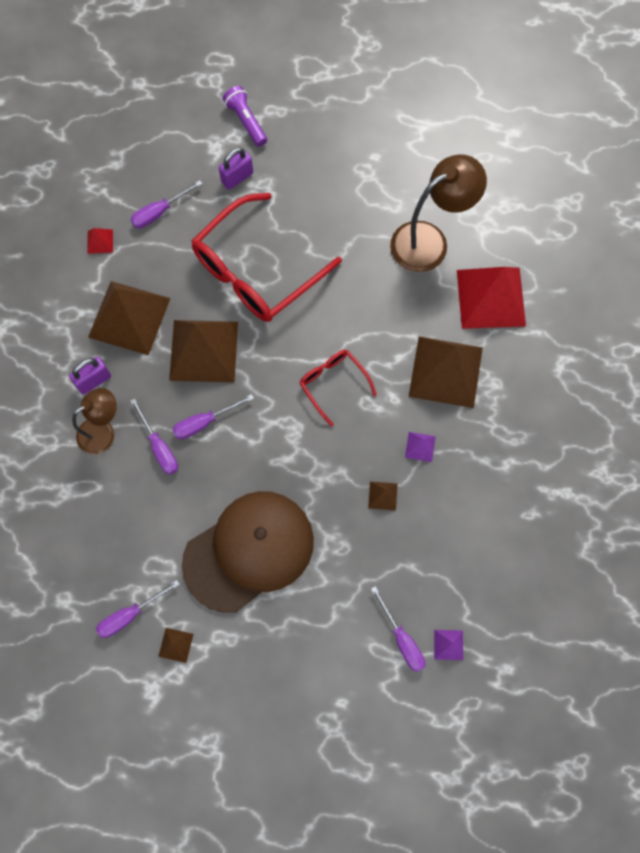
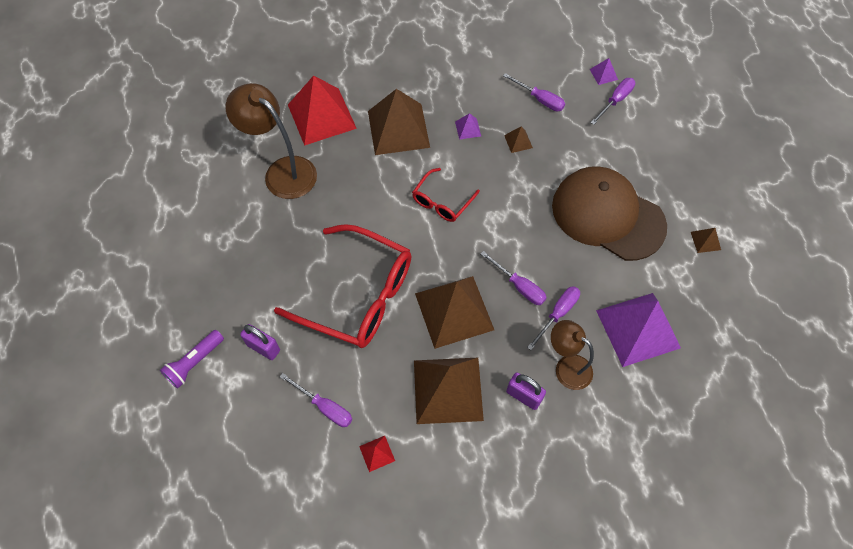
camera: 110 degrees left, 10 degrees down
purple screwdriver [96,580,180,638] -> purple screwdriver moved to [503,73,565,111]
none -> purple pyramid [596,293,681,367]

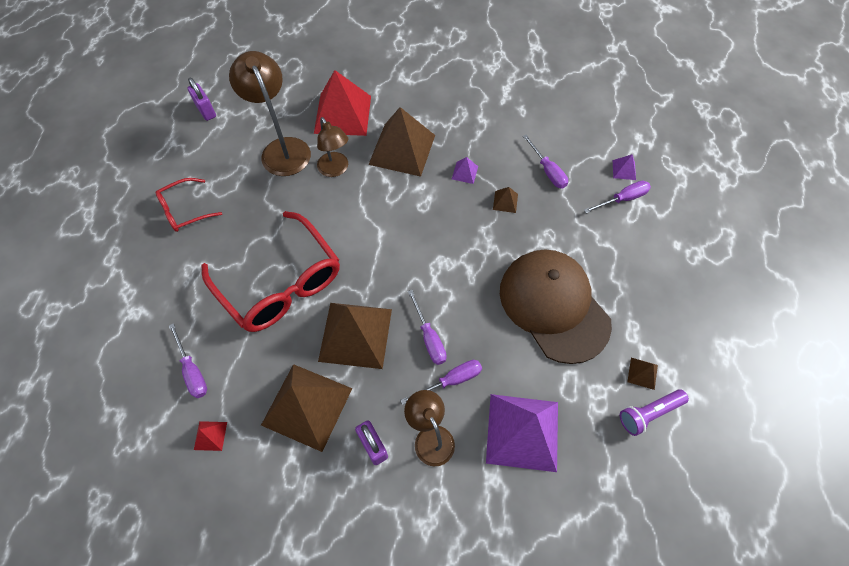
camera: 25 degrees right, 0 degrees up
purple flashlight [160,330,224,388] -> purple flashlight moved to [620,389,689,436]
purple padlock [240,324,280,360] -> purple padlock moved to [187,78,216,121]
red glasses [412,168,480,222] -> red glasses moved to [155,178,222,232]
none -> brown lamp [317,117,348,177]

